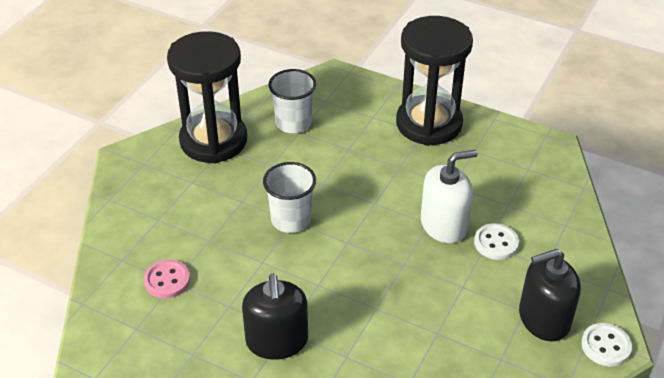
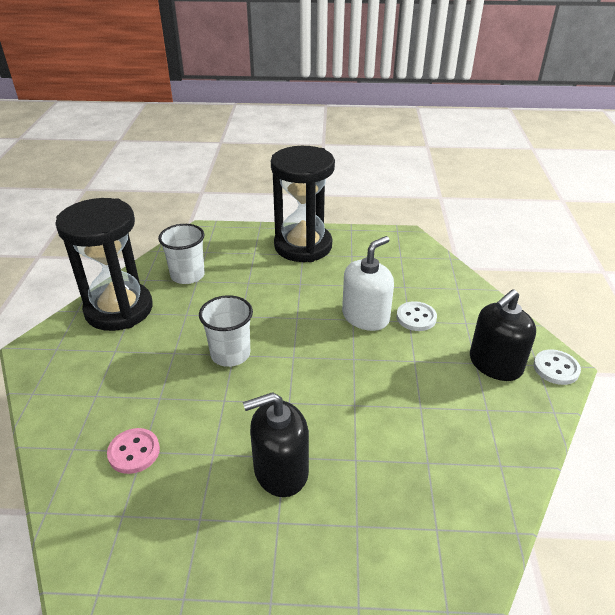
camera: 25 degrees left, 5 degrees down
black soap dispenser [242,274,308,360] -> black soap dispenser turned 105 degrees clockwise [243,392,309,497]

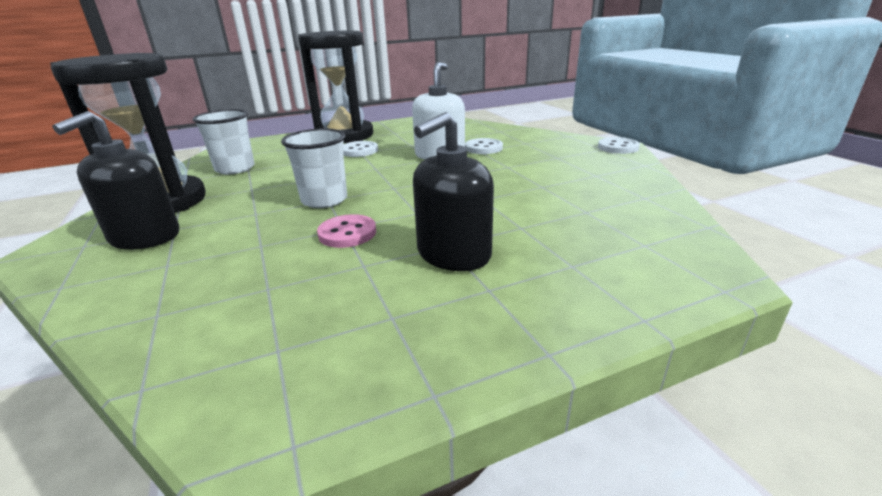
camera: 25 degrees left, 10 degrees down
pink button [107,428,160,474] -> pink button moved to [317,214,376,248]
black soap dispenser [470,289,536,381] -> black soap dispenser moved to [52,111,179,250]
none -> white button [344,141,378,157]

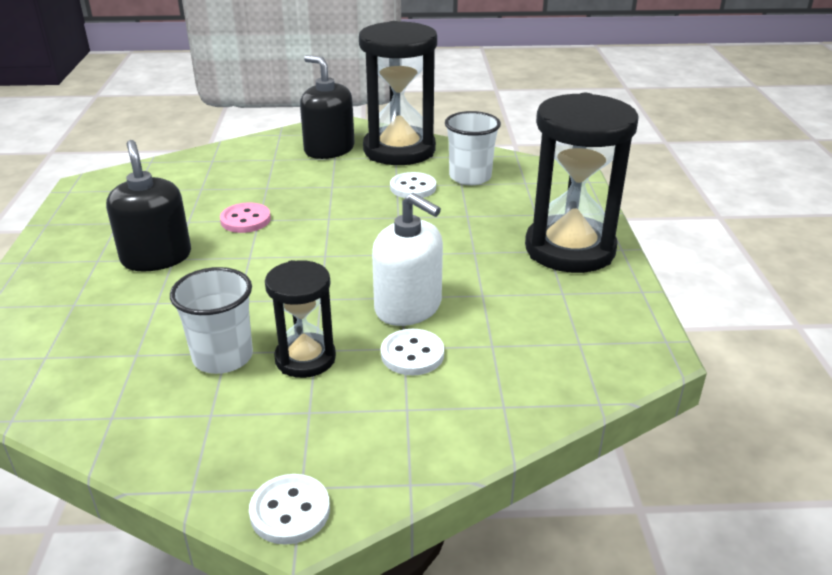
camera: 110 degrees right, 5 degrees up
white cup [281,129,347,208] -> white cup moved to [170,267,253,374]
white button [344,141,378,157] -> white button moved to [390,172,436,198]
none -> black hourglass [265,260,336,378]

